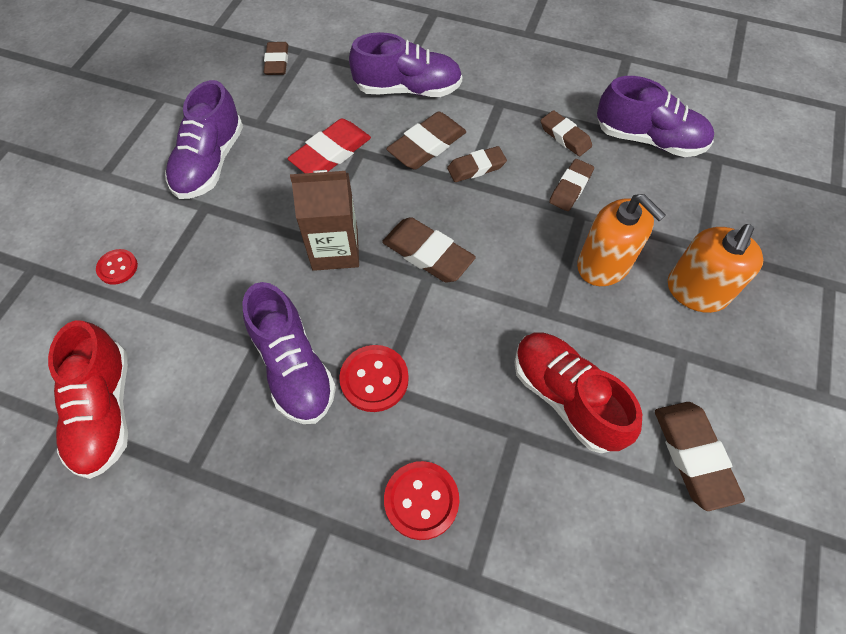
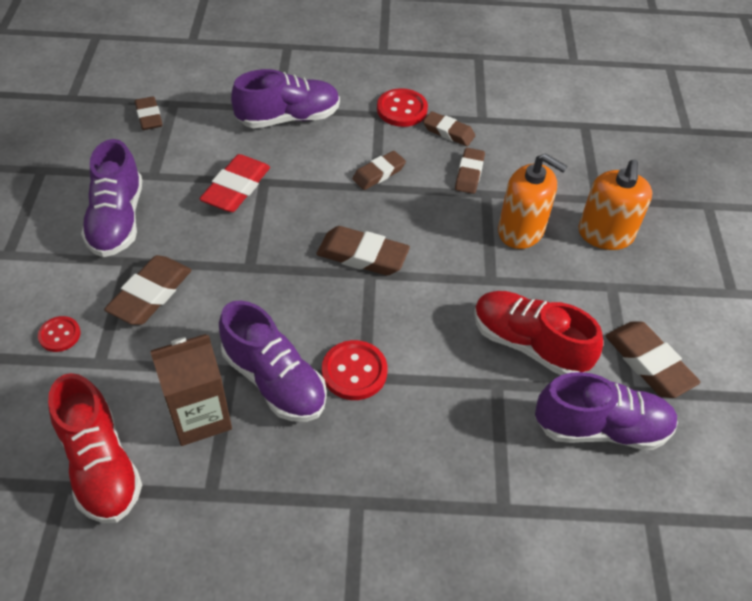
camera: 20 degrees left, 10 degrees down
brown carton [290,170,359,271] -> brown carton moved to [150,334,232,446]
red button [384,461,459,540] -> red button moved to [377,88,428,127]
brown eraser [386,112,466,170] -> brown eraser moved to [104,255,192,325]
purple shoe [597,76,714,157] -> purple shoe moved to [535,372,678,450]

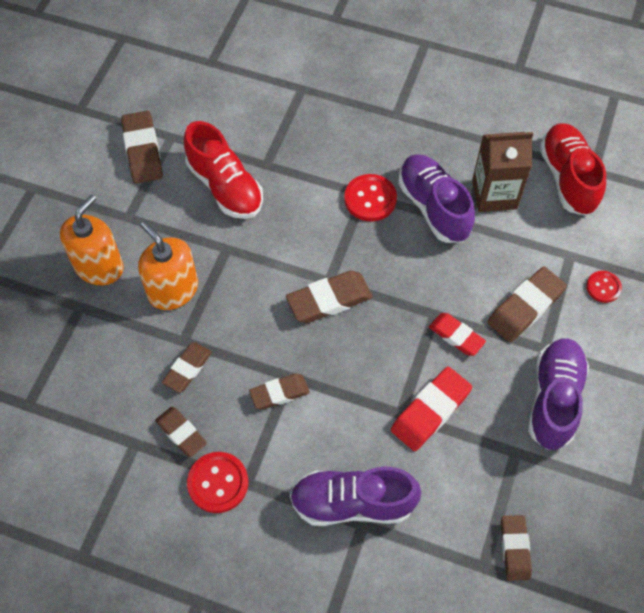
camera: 160 degrees left, 10 degrees up
brown eraser [316,226,410,276] -> brown eraser turned 60 degrees counterclockwise [286,271,373,323]
purple shoe [535,372,678,450] -> none
none -> red eraser [429,313,486,356]

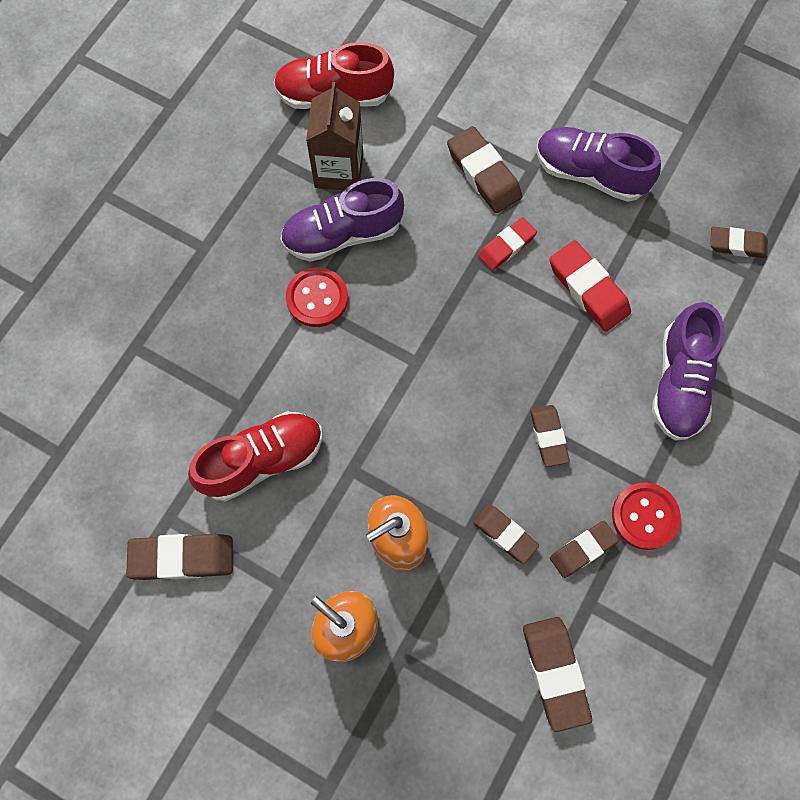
camera: 80 degrees left, 10 degrees up
brown eraser [286,271,373,323] -> brown eraser moved to [523,617,592,732]
red button [586,271,622,303] -> none

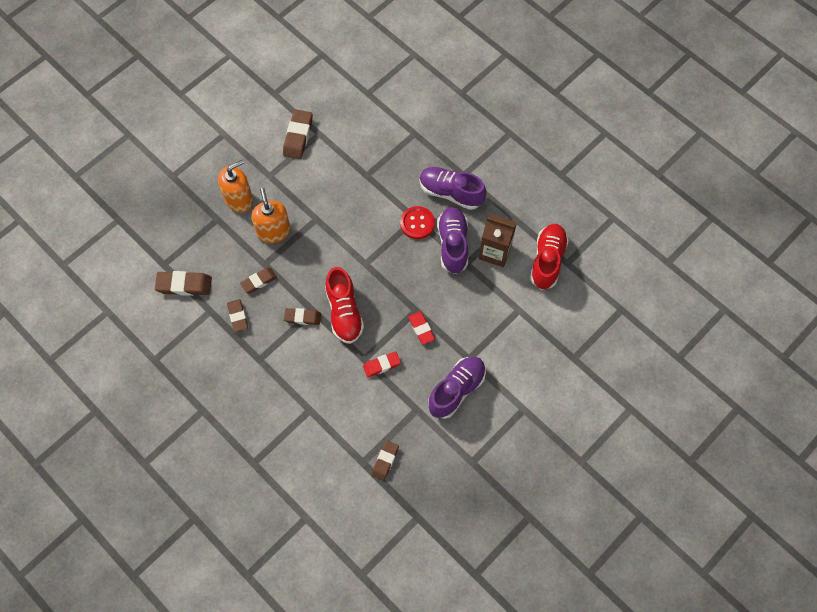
camera: 105 degrees right, 5 degrees down
red shoe [188,411,323,502] -> red shoe moved to [325,267,364,344]
brown eraser [447,126,522,213] -> none
red eraser [549,240,631,331] -> red eraser [363,351,401,378], size x0.66
red button [612,482,681,550] -> none
purple shoe [652,302,724,441] -> purple shoe moved to [419,167,487,210]

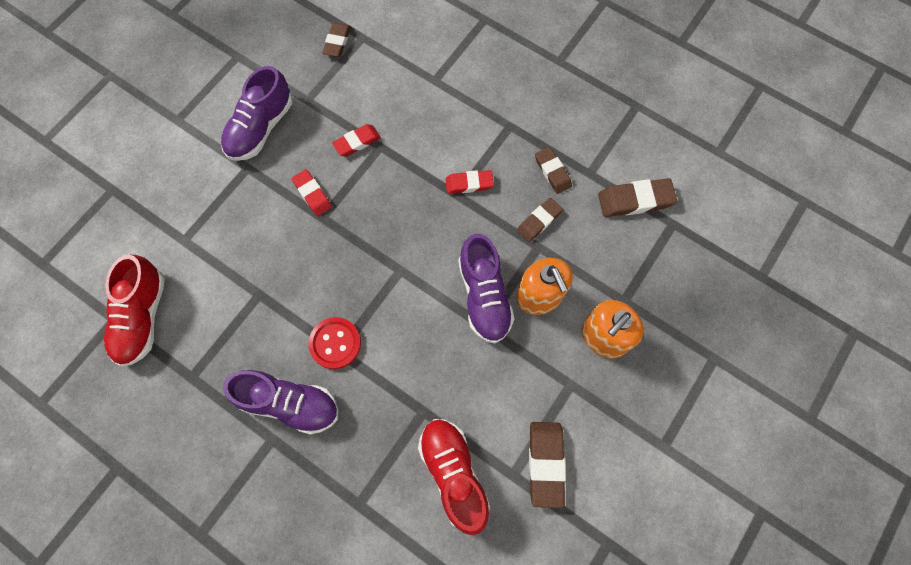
camera: 170 degrees right, 5 degrees up
brown eraser [284,308,321,325] -> red eraser [445,170,494,194]
red shoe [325,267,364,344] -> red shoe moved to [418,419,490,535]
purple shoe [437,207,468,274] -> purple shoe moved to [458,234,514,344]
brown carton [479,214,517,267] -> none

